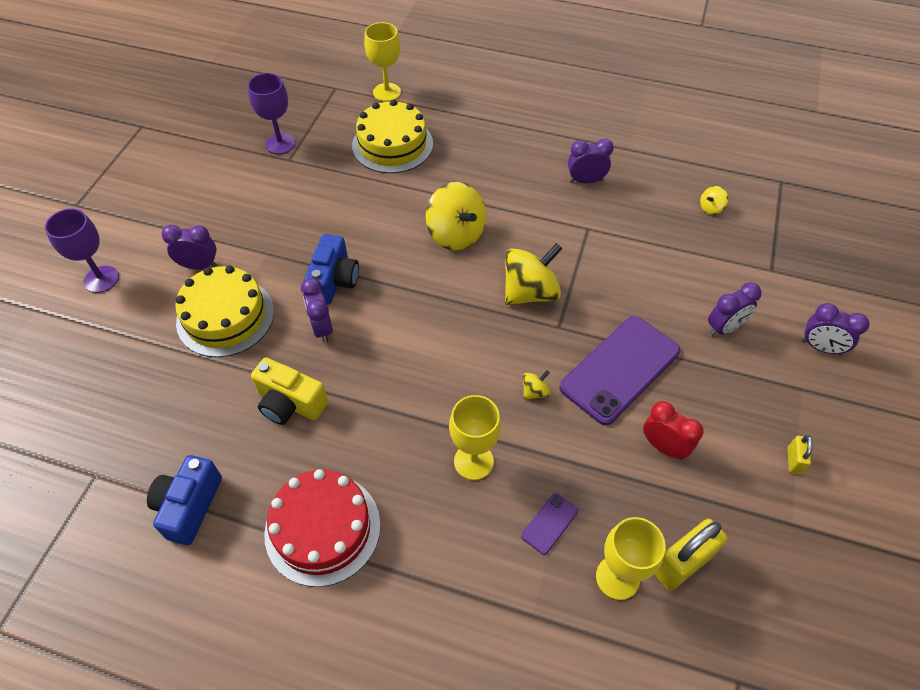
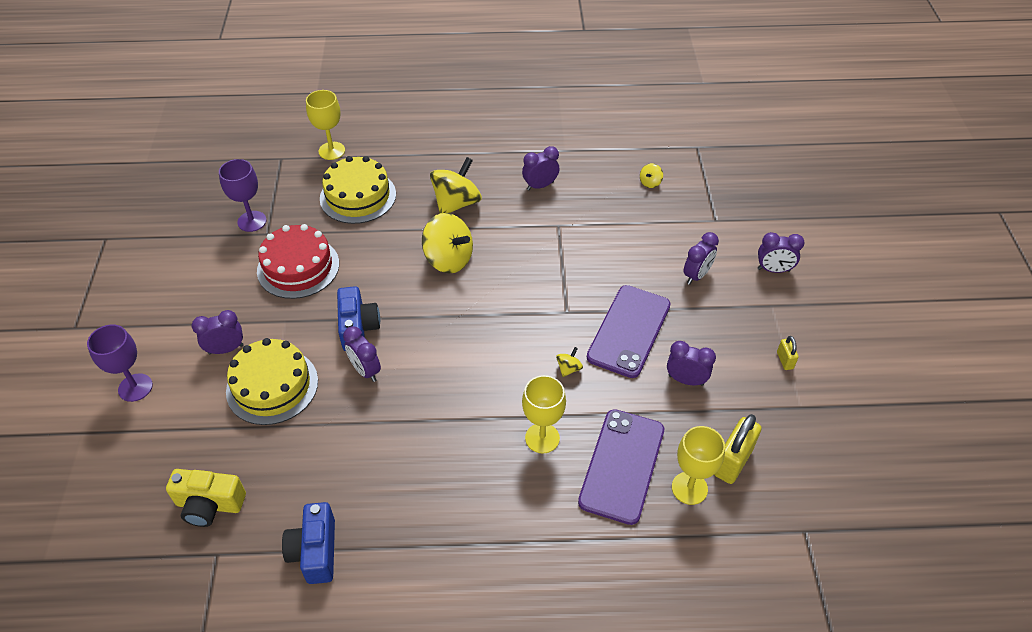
camera: 20 degrees left, 5 degrees down
yellow camera [251,357,328,425] -> yellow camera moved to [166,469,246,527]
red cake [264,469,381,587] -> red cake moved to [257,224,339,299]
yellow spinning top [505,243,563,305] -> yellow spinning top moved to [430,157,482,213]
purple phone [521,493,578,555] -> purple phone [578,409,664,525], size x2.32
red clock [643,401,704,460] -> purple clock [667,341,716,386]

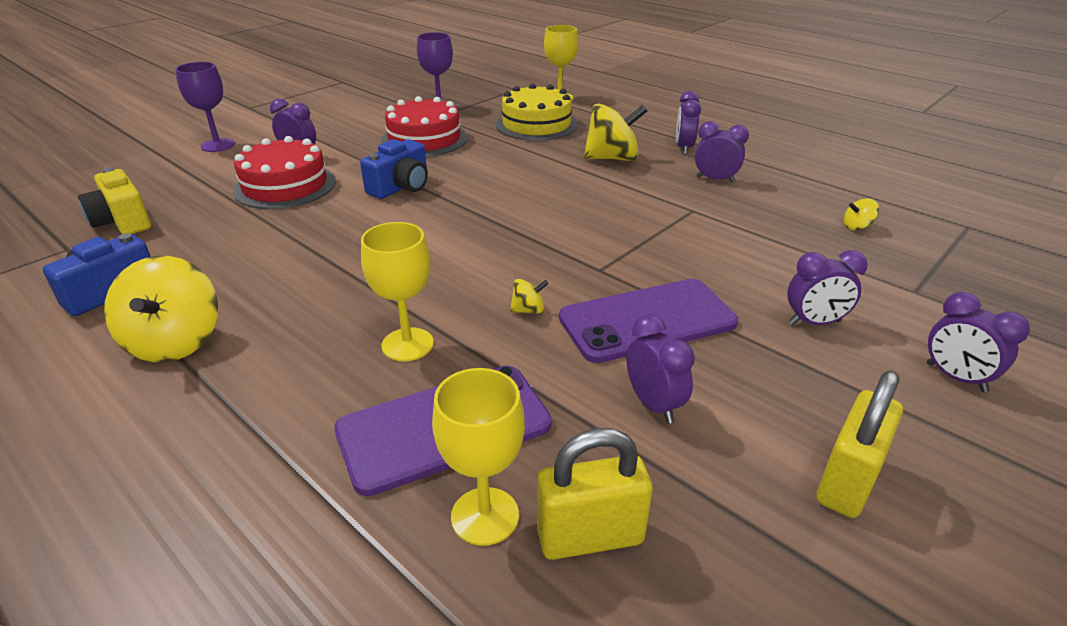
camera: 45 degrees right, 15 degrees down
yellow cake [226,338,318,425] -> red cake [233,136,336,209]
purple clock [343,326,381,382] -> purple clock moved to [676,91,701,154]
yellow spinning top [422,213,473,274] -> yellow spinning top moved to [104,256,218,362]
yellow padlock [777,336,799,370] -> yellow padlock [817,371,903,518], size x1.96

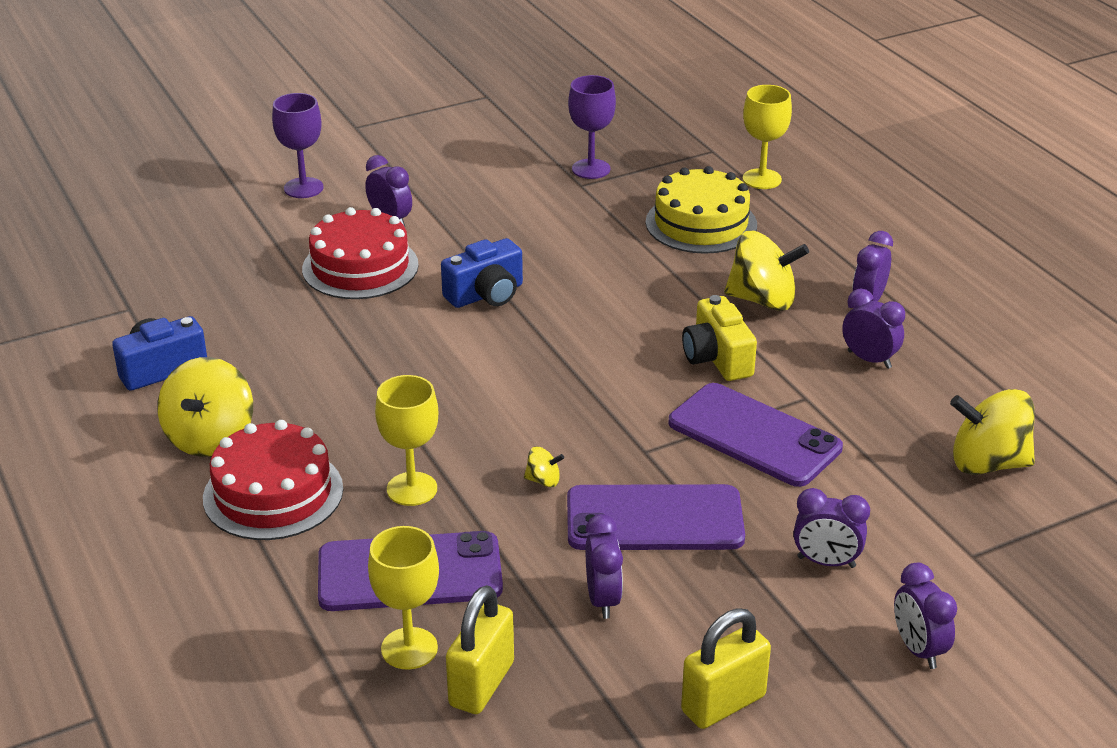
camera: 20 degrees right, 0 degrees up
yellow camera [78,168,151,234] -> yellow camera moved to [682,295,757,381]
red cake [381,96,468,157] -> red cake moved to [203,420,343,540]
yellow padlock [537,428,653,560] -> yellow padlock turned 75 degrees counterclockwise [446,585,514,714]
yellow spinning top [844,198,879,230] -> yellow spinning top [950,389,1035,475], size x2.27
none -> purple phone [668,383,843,487]

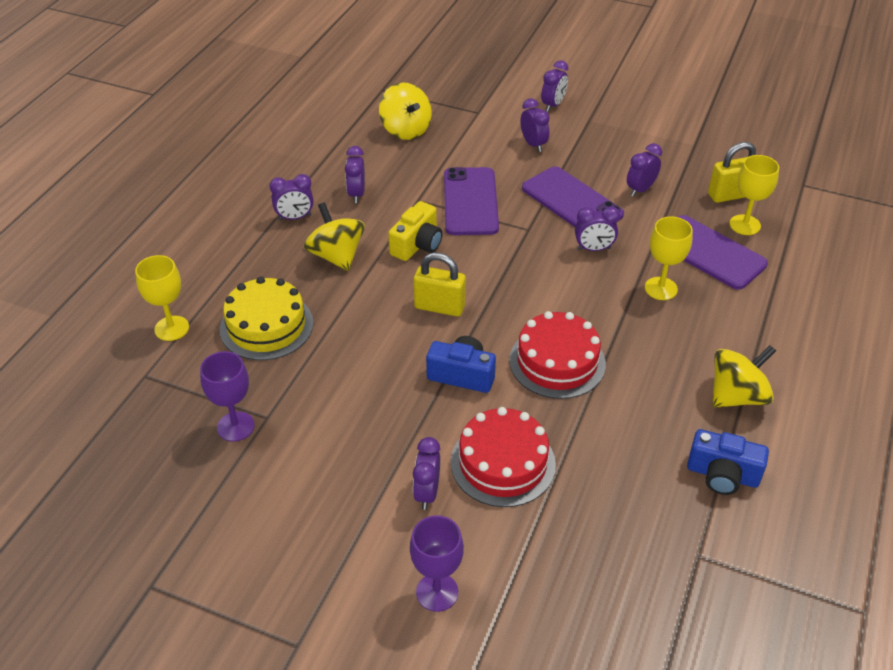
camera: 130 degrees left, 10 degrees up
red cake [203,420,343,540] -> red cake moved to [509,311,606,399]
yellow spinning top [524,447,564,487] -> purple clock [575,206,620,251]
yellow padlock [681,608,771,729] -> yellow padlock moved to [414,252,466,317]

